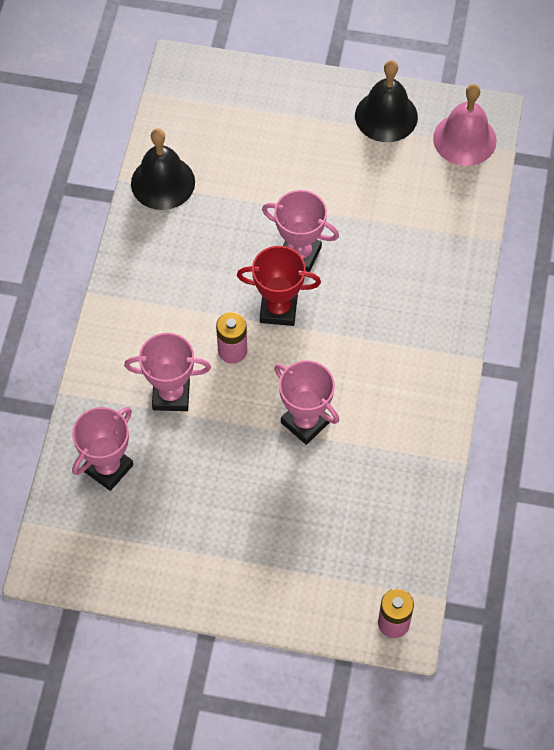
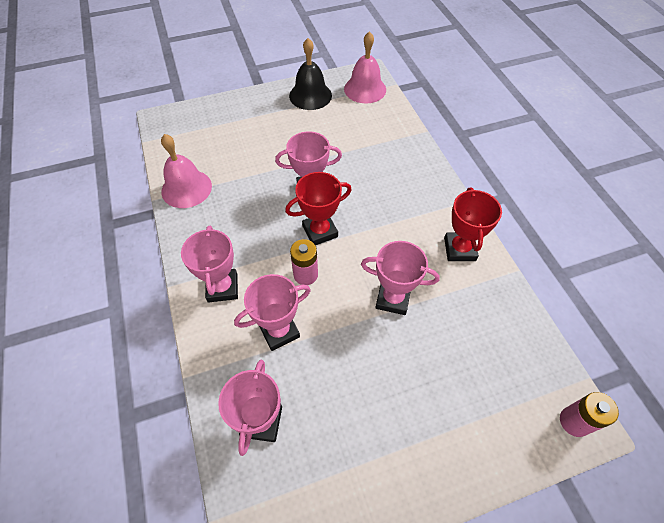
camera: 30 degrees left, 5 degrees down
black bell [131,128,195,210] -> pink bell [161,134,212,208]
none -> pink trophy [181,226,238,303]
none -> red trophy [444,188,502,261]

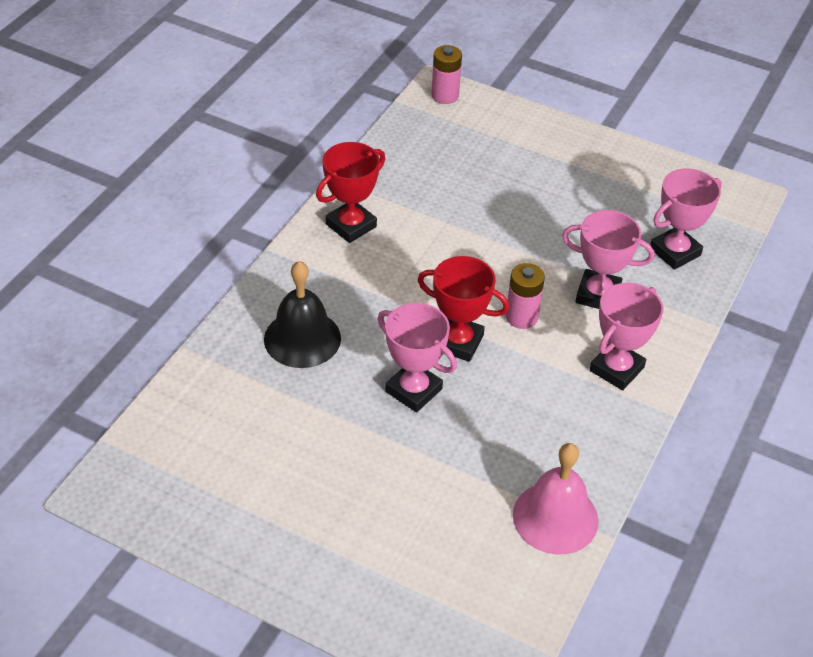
camera: 135 degrees left, 10 degrees down
black bell [289,38,332,110] -> black bell moved to [264,261,341,368]
pink bell [344,31,386,103] -> none
pink trophy [361,241,440,315] -> none

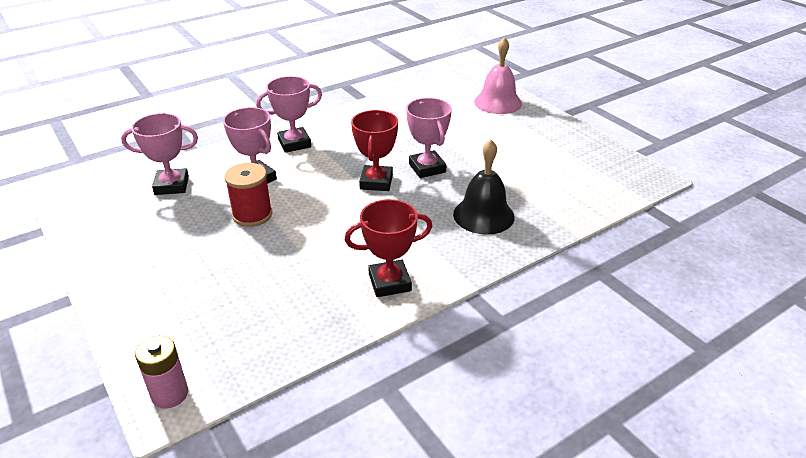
camera: 150 degrees left, 10 degrees down
red trophy [418,256,509,362] -> red trophy turned 45 degrees clockwise [351,110,398,191]
pink battery [506,263,545,329] -> none
pink bell [513,443,599,555] -> pink bell moved to [474,37,522,114]
none -> red spool [224,163,272,227]

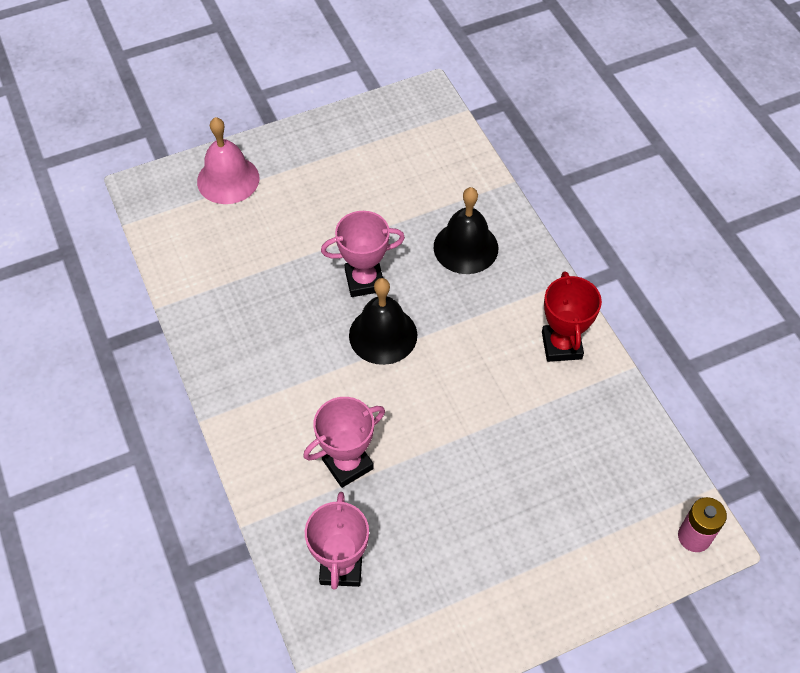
camera: 80 degrees left, 20 degrees up
red spool [224,163,272,227] -> none
pink trophy [256,76,322,153] -> none
red trophy [351,110,398,191] -> black bell [349,278,417,365]

